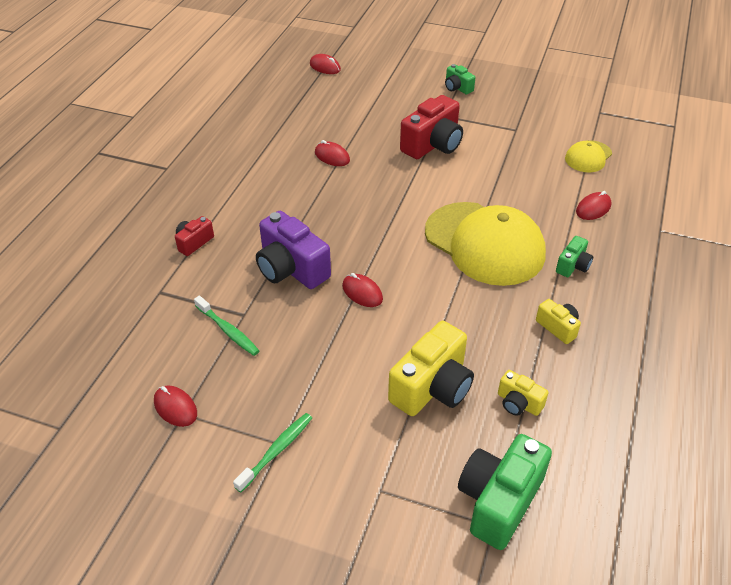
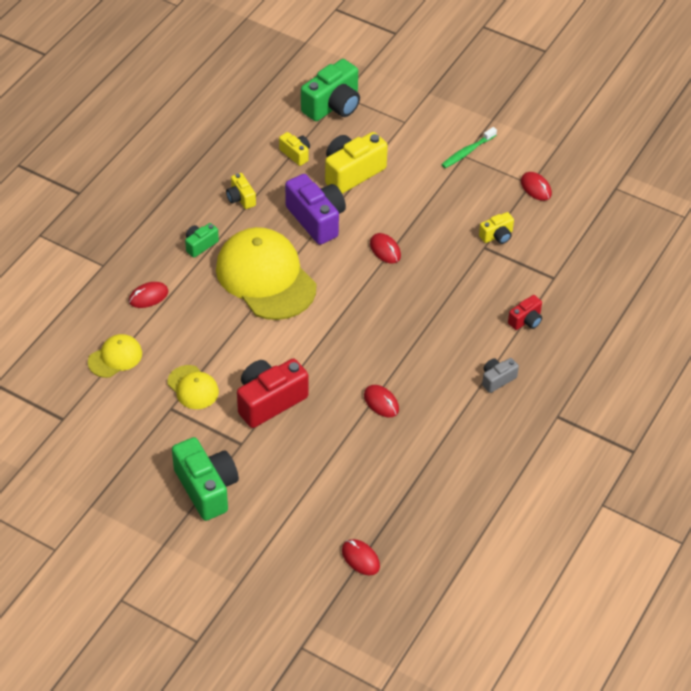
camera: 170 degrees left, 5 degrees up
green toothbrush [194,296,259,356] -> yellow camera [479,212,514,244]
purple camera [256,211,331,289] -> purple camera moved to [285,174,346,245]
green camera [445,64,475,94] -> green camera [172,437,239,521], size x1.94
none -> yellow cap [168,365,219,409]
none -> grey camera [482,358,519,393]

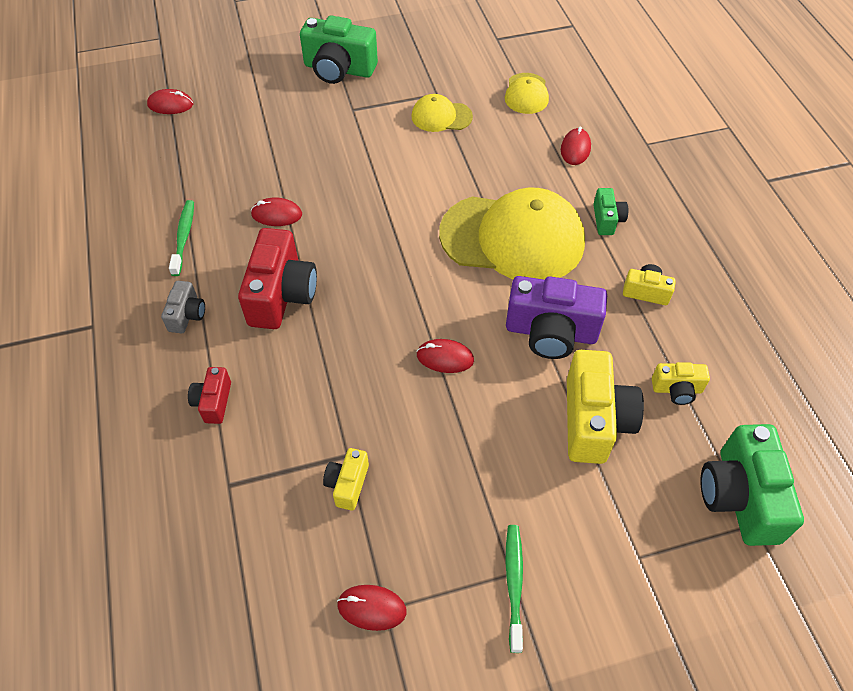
camera: 135 degrees right, 5 degrees up
red camera [237,359,308,428] -> red camera moved to [238,228,317,329]
none -> green toothbrush [169,200,194,276]

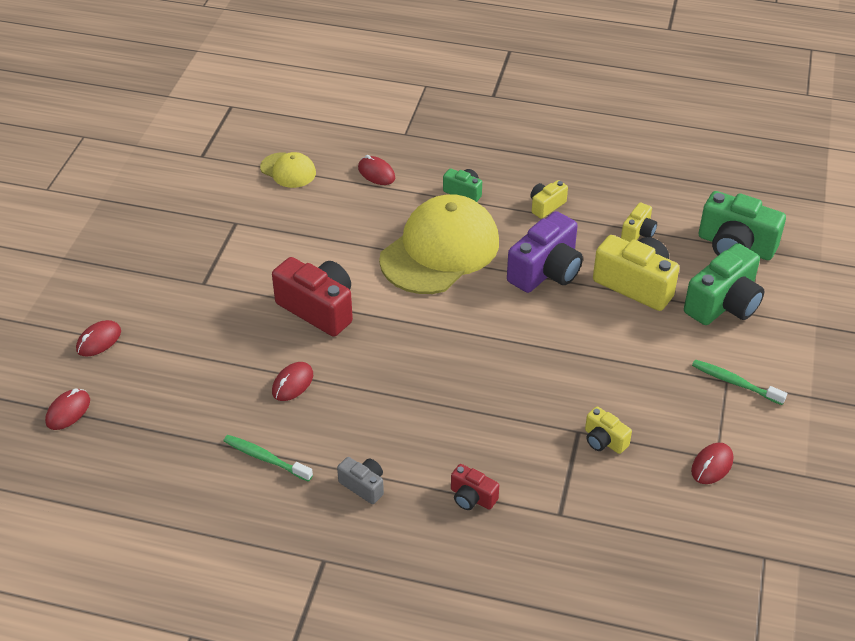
camera: 60 degrees left, 10 degrees down
red camera [238,228,317,329] -> red camera moved to [272,257,353,337]
green camera [300,15,378,84] -> green camera moved to [684,243,765,325]
yellow cap [411,94,473,132] -> none
red mouse [416,339,474,373] -> red mouse moved to [76,320,121,357]

